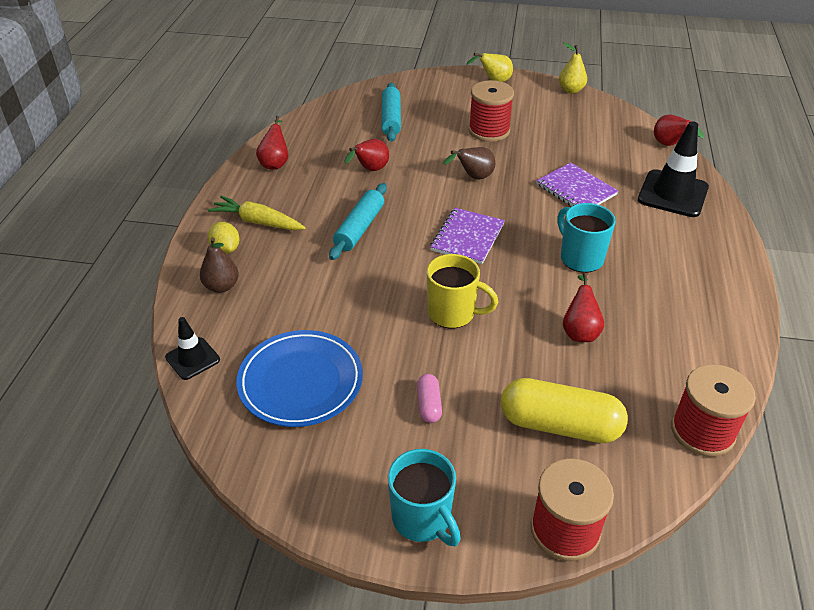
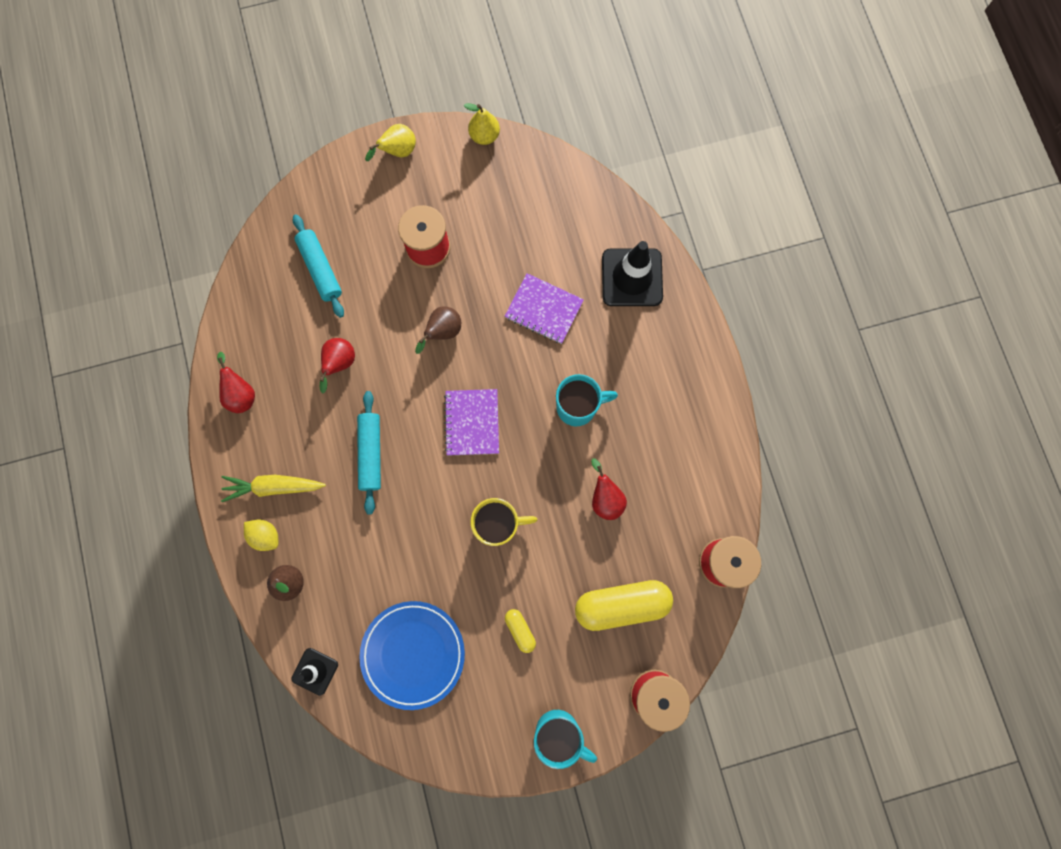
camera: 25 degrees left, 35 degrees up
pink capsule [417,374,442,423] -> yellow capsule [505,609,536,653]
turquoise mug [557,203,616,273] -> turquoise mug turned 135 degrees clockwise [556,374,618,426]
red pear [654,115,704,146] -> none

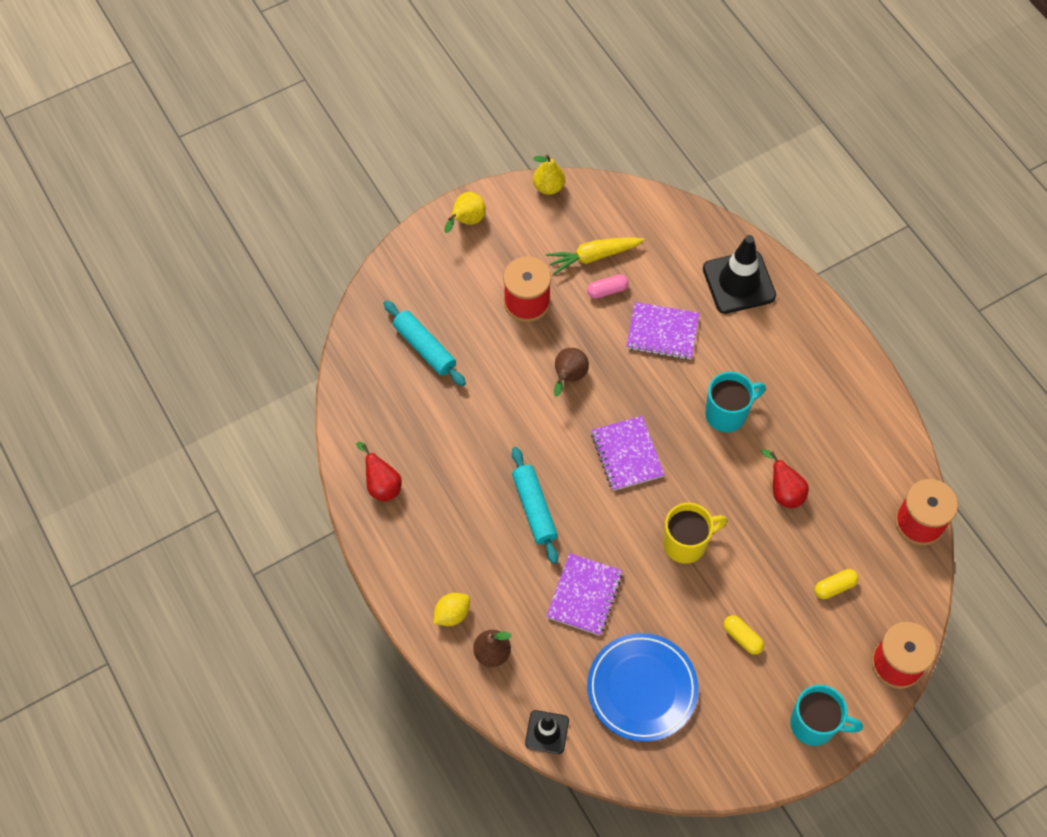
camera: 15 degrees left, 15 degrees down
yellow carrot [221,475,326,502] -> yellow carrot moved to [546,237,644,275]
yellow lemon [244,520,278,551] -> yellow lemon turned 60 degrees counterclockwise [433,593,470,626]
red pear [320,338,355,394] -> none
yellow capsule [575,580,673,631] -> yellow capsule [815,569,859,599], size x0.47
none -> purple notebook [546,553,623,636]
none -> pink capsule [587,274,629,299]

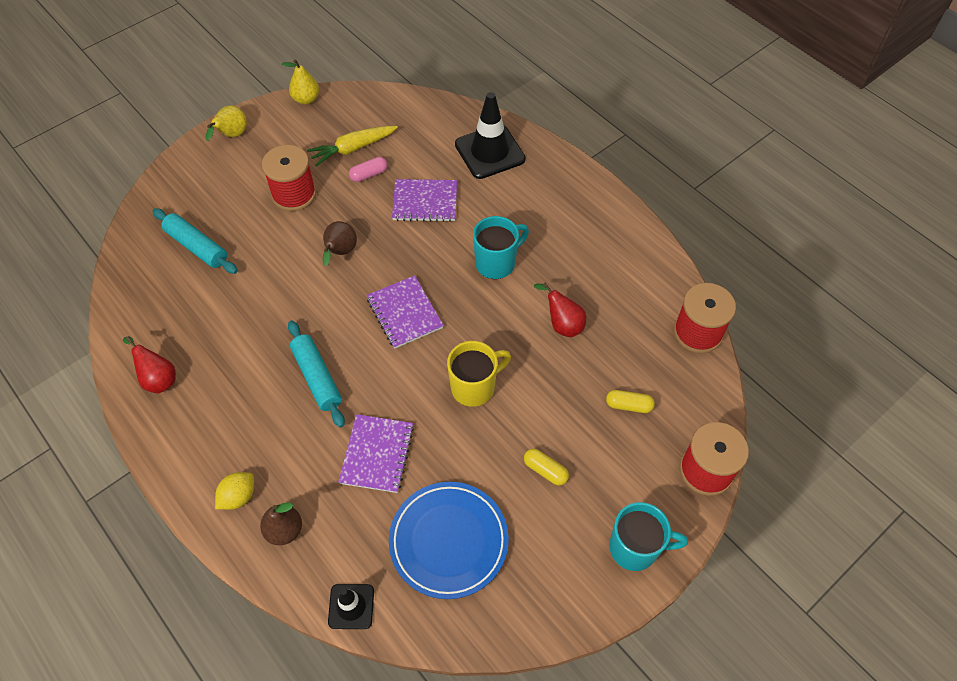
camera: 10 degrees left, 5 degrees down
yellow capsule [815,569,859,599] -> yellow capsule turned 45 degrees clockwise [606,390,655,413]

